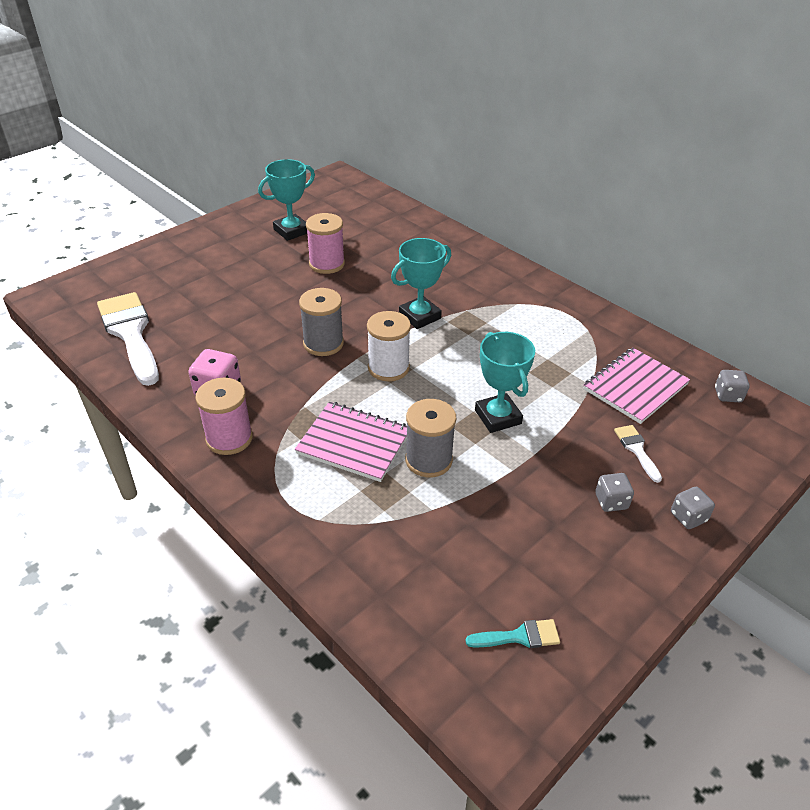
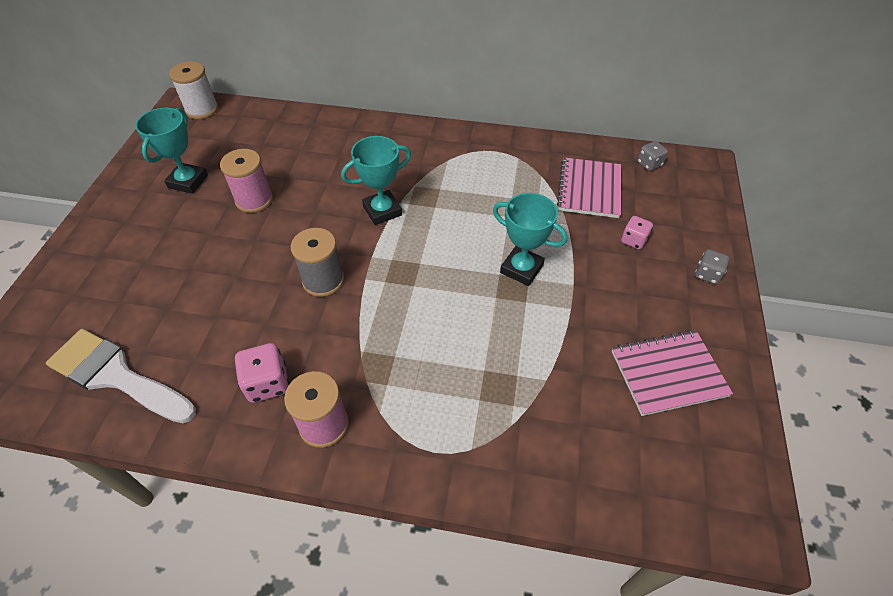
camera: 35 degrees left, 10 degrees up
pink notebook [295,402,407,482] -> pink notebook moved to [612,330,733,416]
white spool [367,311,411,382] -> white spool moved to [169,61,218,119]
turquoise trophy [391,238,451,329] -> turquoise trophy turned 45 degrees clockwise [341,136,411,225]
grey spool [405,399,456,477] -> none
turquoise brush [465,619,560,648] -> none
grey dice [595,473,634,512] -> none
white brush [614,425,662,483] -> pink dice [621,216,653,249]

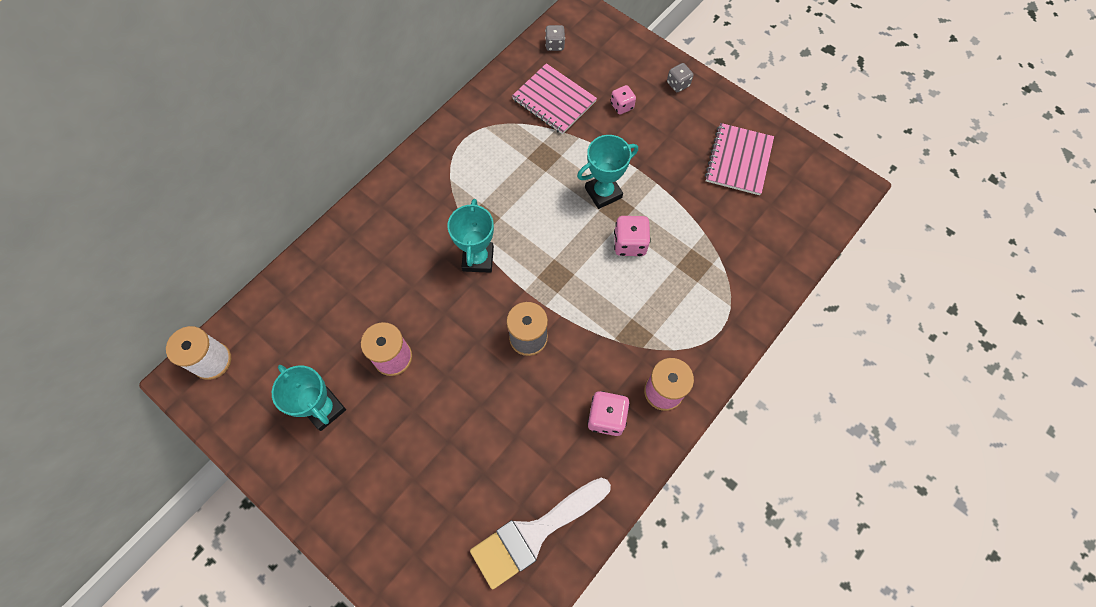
camera: 60 degrees left, 15 degrees up
none -> pink dice [614,216,651,256]

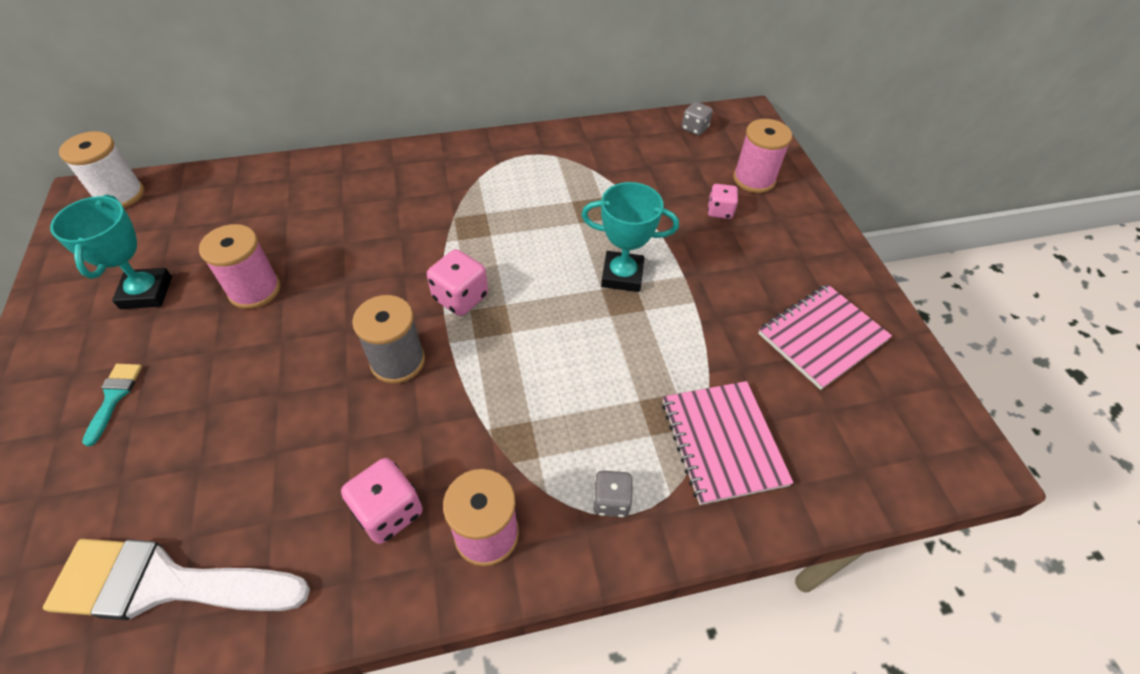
camera: 35 degrees right, 15 degrees down
turquoise trophy [448,199,494,273] -> none
pink notebook [512,63,597,134] -> pink notebook moved to [662,381,794,505]
pink dice [614,216,651,256] -> pink dice moved to [427,249,488,316]
grey dice [667,63,693,92] -> grey dice moved to [593,470,633,517]
none -> turquoise brush [82,364,142,446]
none -> pink spool [733,119,792,193]

